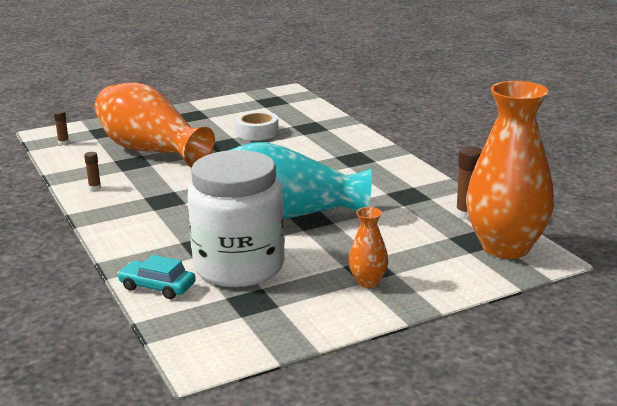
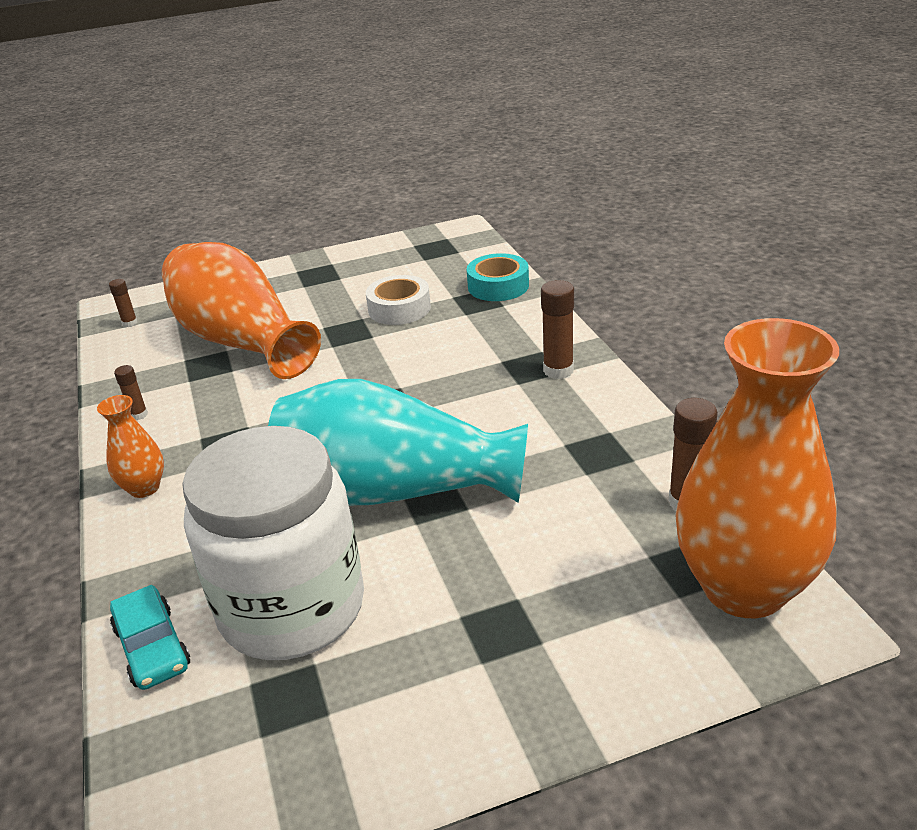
camera: 10 degrees right, 10 degrees up
turquoise car [117,255,196,299] -> turquoise car turned 150 degrees counterclockwise [110,585,190,690]
orange vase [348,207,388,288] -> orange vase moved to [97,395,164,498]
none -> turquoise tape [467,253,529,301]
none -> brown glue stick [541,280,574,379]

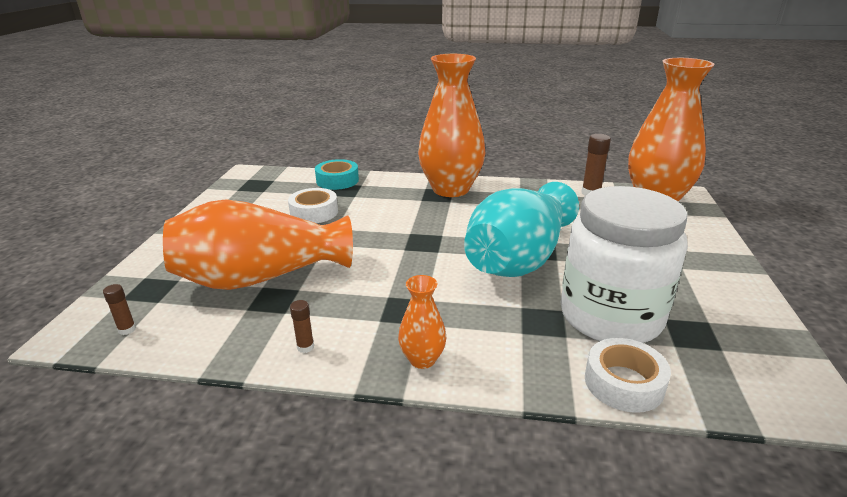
camera: 65 degrees left, 5 degrees down
turquoise car [110,585,190,690] -> white tape [585,338,671,413]
brown glue stick [541,280,574,379] -> orange vase [418,54,485,197]

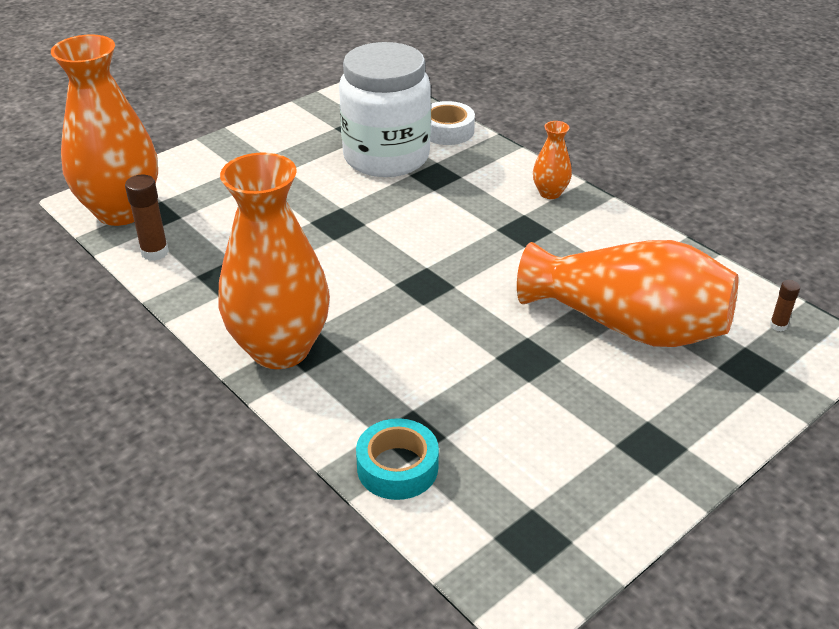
camera: 140 degrees left, 10 degrees up
white tape [288,188,338,223] -> none
brown glue stick [290,300,314,353] -> none
turquoise vase [464,182,579,277] -> none

